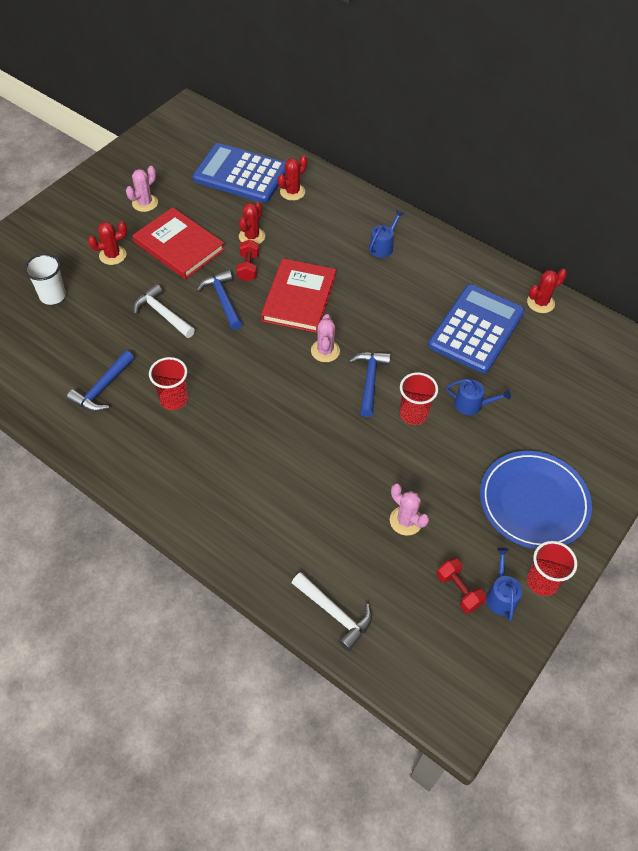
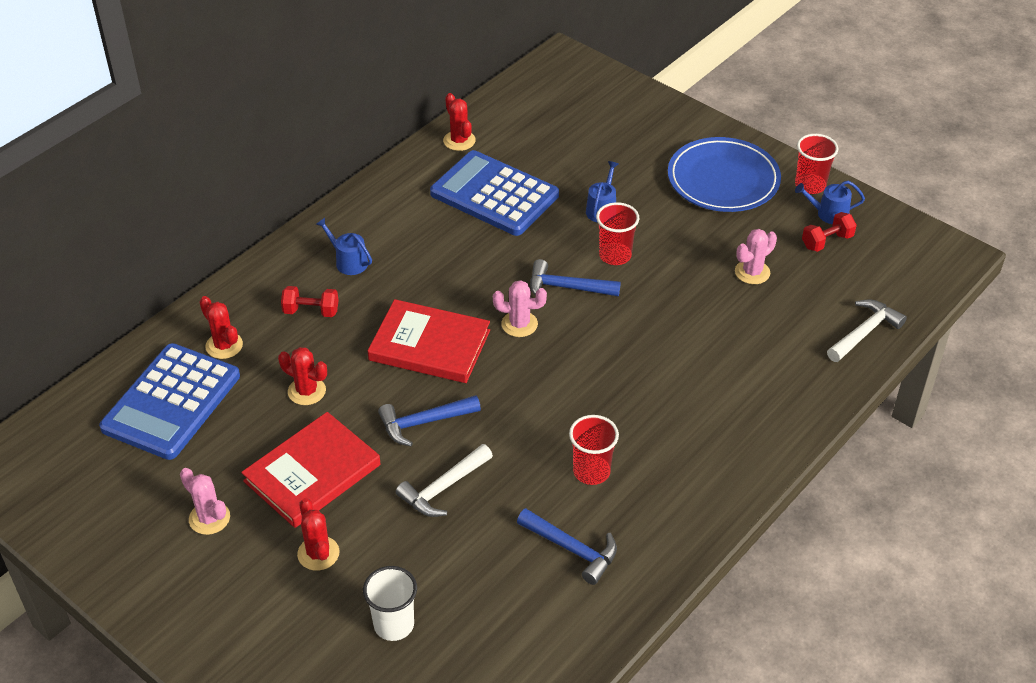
camera: 85 degrees left, 10 degrees down
red dumbbell [237,239,259,282] -> red dumbbell moved to [281,286,339,317]

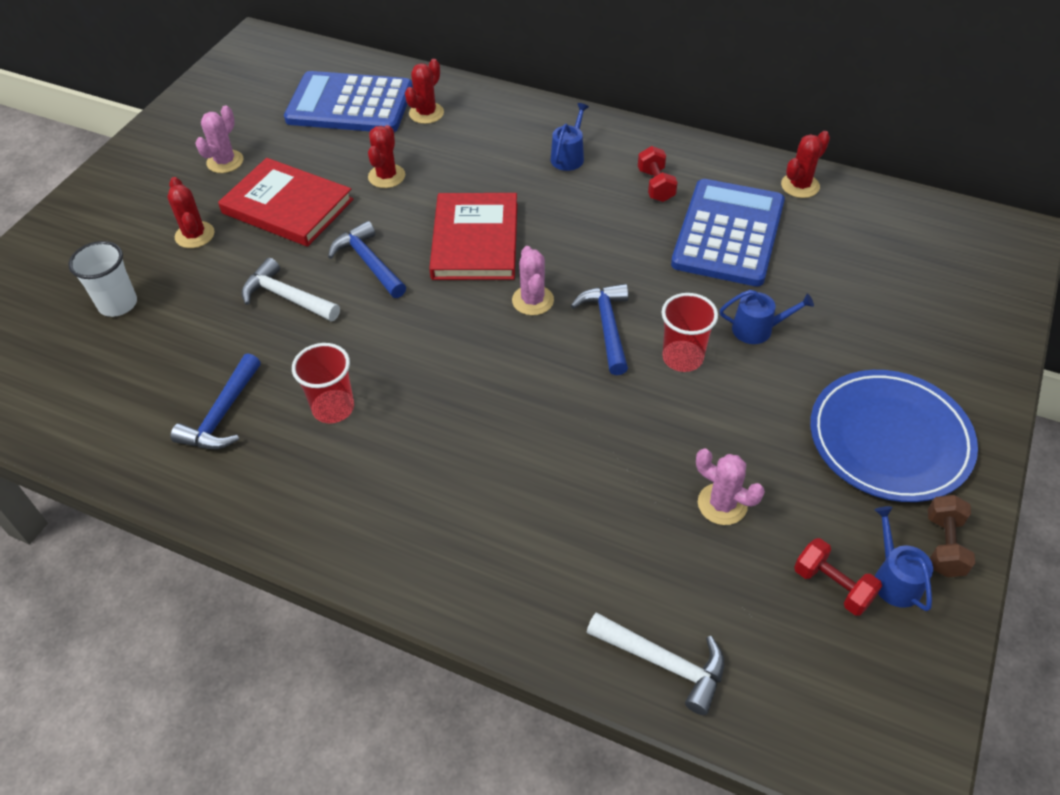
camera: 75 degrees right, 5 degrees up
red dumbbell [281,286,339,317] -> red dumbbell moved to [638,146,678,202]
red cactus [297,498,340,571] -> red cactus turned 75 degrees counterclockwise [167,177,214,248]
red cup [795,134,838,194] -> brown dumbbell [928,495,975,577]

